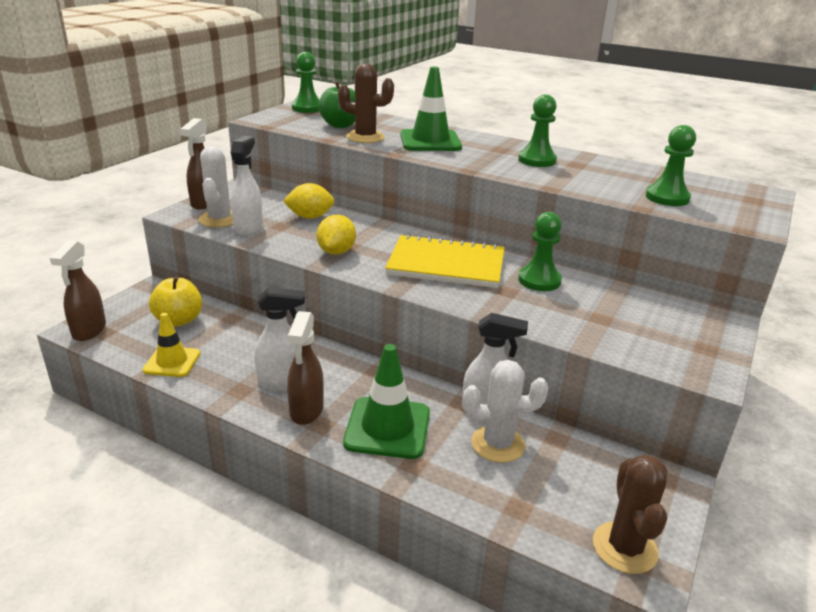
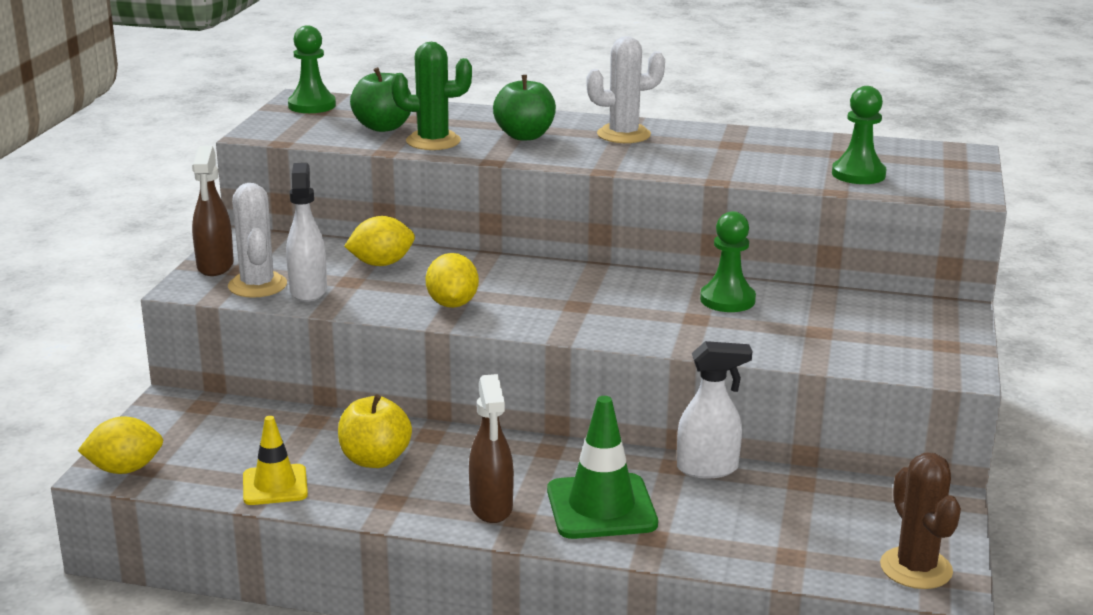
camera: 15 degrees left, 5 degrees down
brown spray bottle [50,240,106,341] -> yellow lemon [78,416,163,474]
yellow apple [149,277,202,327] -> yellow apple moved to [338,394,412,468]
white spray bottle [254,287,305,391] -> none
brown cactus [338,63,394,143] -> green cactus [391,42,472,150]
yellow notebook [385,234,505,288] -> none
green traffic cone [400,66,462,151] -> green apple [493,75,556,140]
white cactus [463,360,548,463] -> white cactus moved to [586,36,665,143]
green pawn [518,94,557,167] -> none

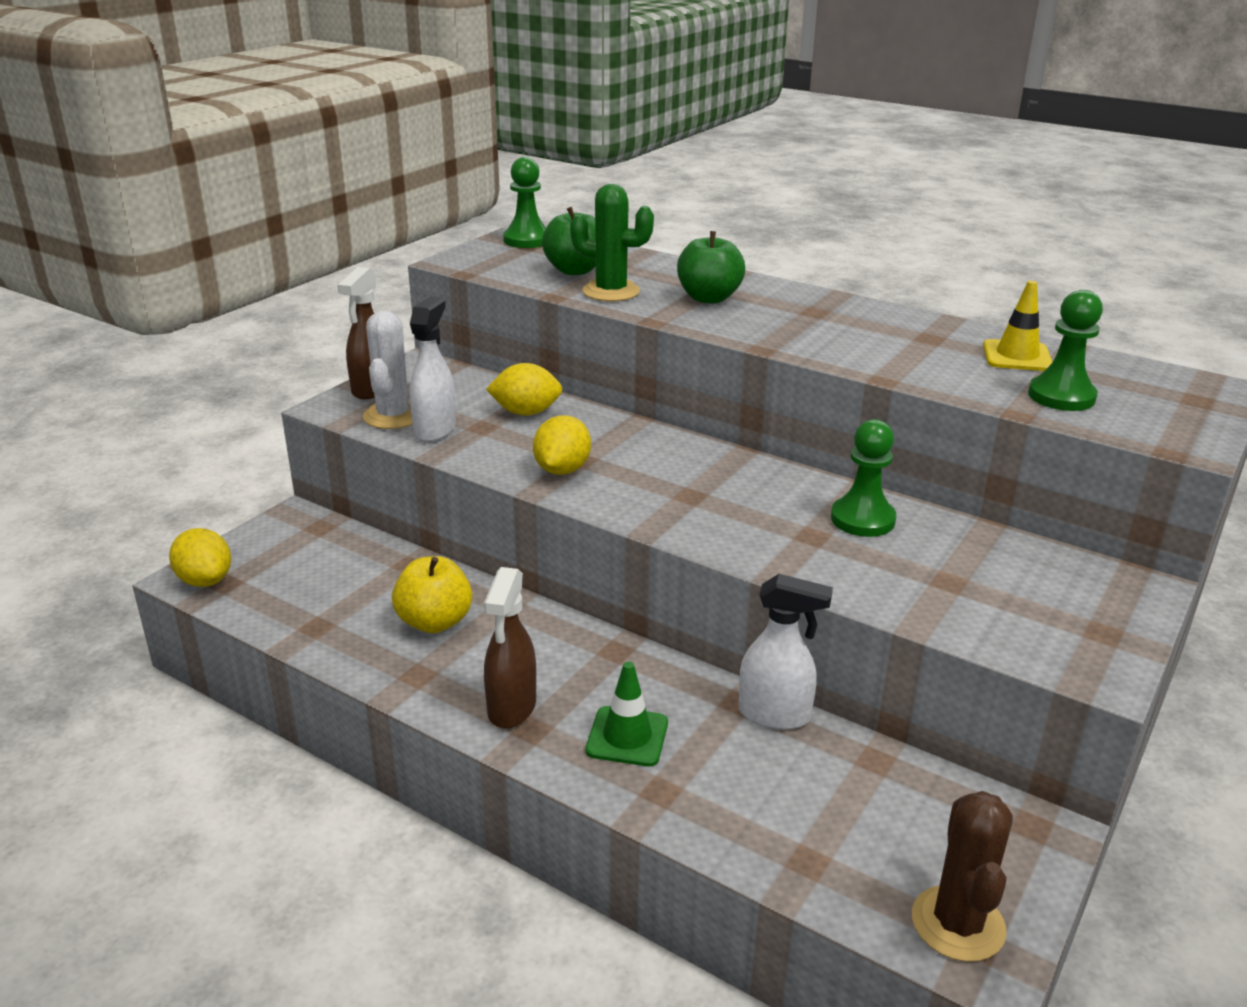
camera: 20 degrees right, 5 degrees up
yellow lemon [78,416,163,474] -> yellow lemon turned 45 degrees clockwise [169,528,231,587]
yellow traffic cone [243,416,308,505] -> yellow traffic cone moved to [983,281,1052,371]
green traffic cone [547,396,658,539] -> green traffic cone [586,662,668,766], size x0.64
white cactus [586,36,665,143] -> none

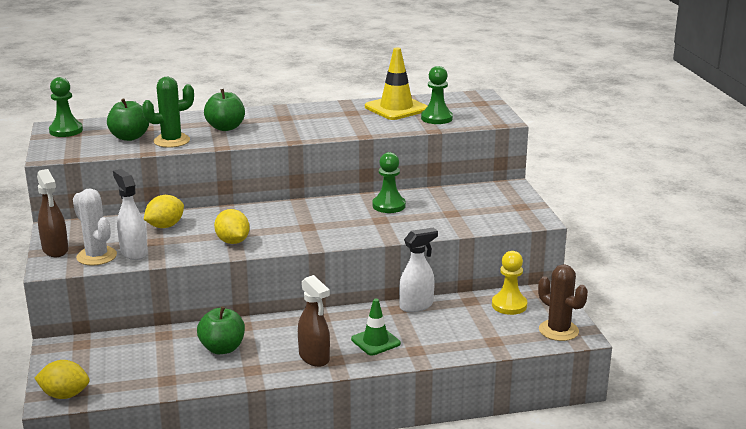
camera: 45 degrees left, 5 degrees down
yellow apple [392,556,472,633] -> green apple [197,307,245,354]
yellow traffic cone [983,281,1052,371] -> yellow traffic cone [365,47,427,120], size x1.55
none -> yellow pawn [492,251,527,315]

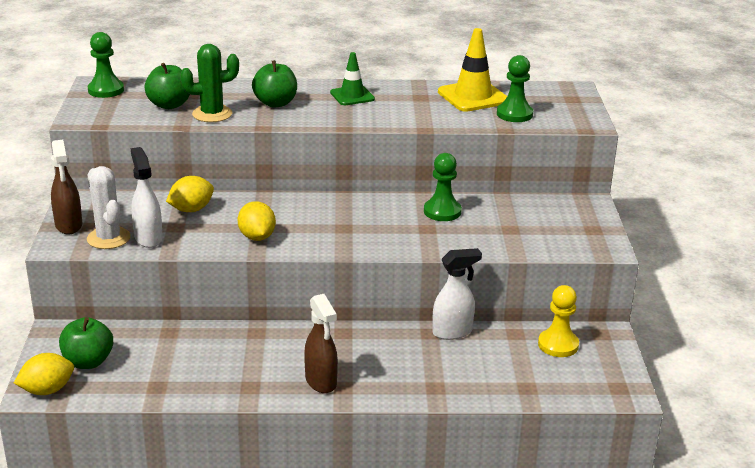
camera: 10 degrees right, 5 degrees up
yellow lemon [35,360,90,399] -> yellow lemon turned 45 degrees counterclockwise [14,353,74,395]
green apple [197,307,245,354] -> green apple moved to [59,317,113,369]
green traffic cone [351,299,401,356] -> green traffic cone moved to [330,52,375,105]
brown cactus [538,264,588,341] -> none

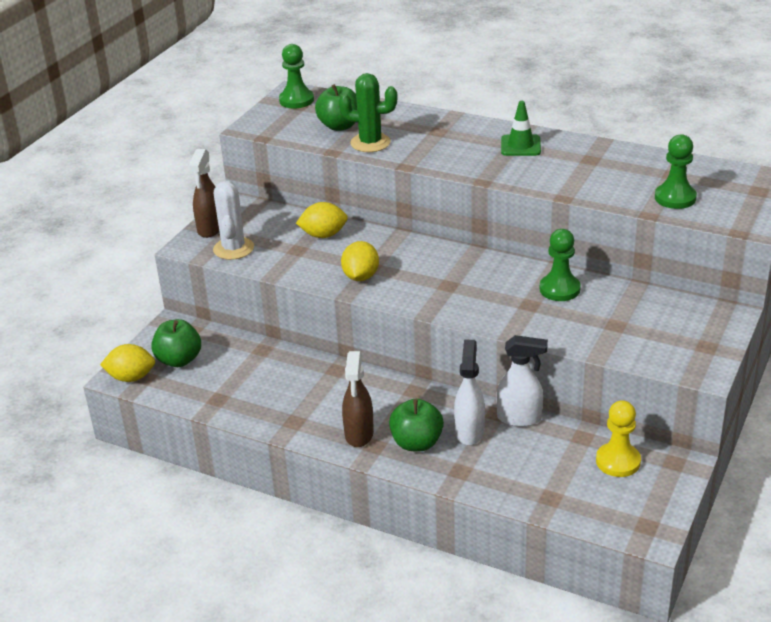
camera: 30 degrees right, 5 degrees up
white spray bottle [131,147,163,248] -> white spray bottle moved to [454,340,485,445]
green apple [252,60,297,107] -> green apple moved to [389,399,444,451]
yellow traffic cone [438,28,507,112] -> none

